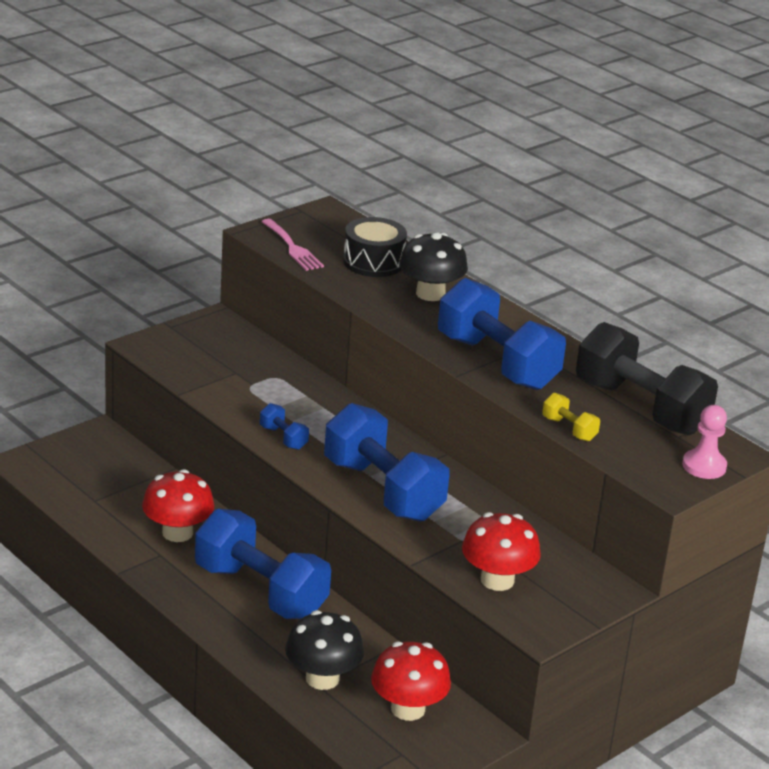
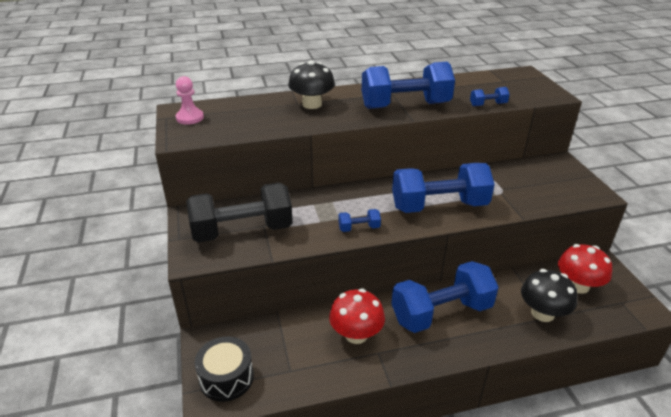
camera: 60 degrees left, 5 degrees up
pink fork [261,219,324,271] -> none
black drum [343,217,407,277] -> black drum moved to [195,336,254,402]
red mushroom [462,512,541,591] -> none
yellow dumbbell [542,393,600,442] -> blue dumbbell [470,87,510,106]
black dumbbell [576,322,718,435] -> black dumbbell moved to [186,183,293,243]
pink pawn [682,405,727,479] -> pink pawn moved to [176,76,204,125]

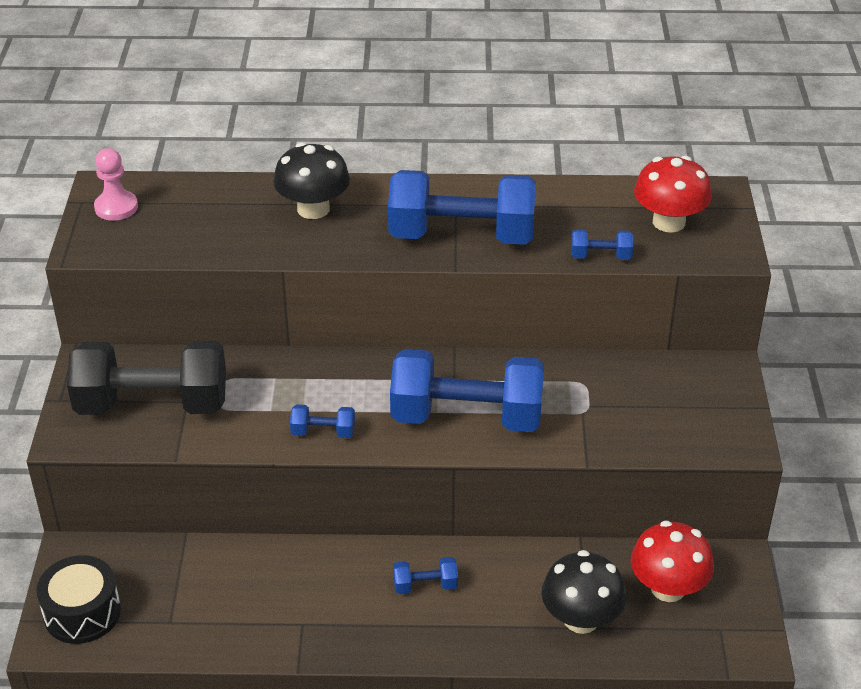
camera: 15 degrees right, 5 degrees up
red mushroom [329,289,385,344] -> red mushroom moved to [634,156,712,233]
blue dumbbell [391,261,499,333] -> blue dumbbell [393,557,458,594], size x0.42

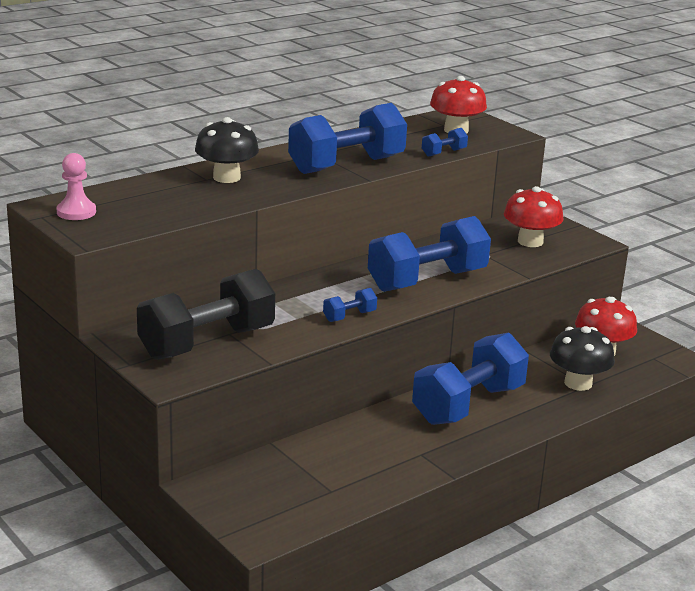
camera: 40 degrees left, 15 degrees down
black drum [36,555,121,644] -> none
blue dumbbell [393,557,458,594] -> blue dumbbell [412,333,529,425], size x2.40
none -> red mushroom [503,186,563,247]

